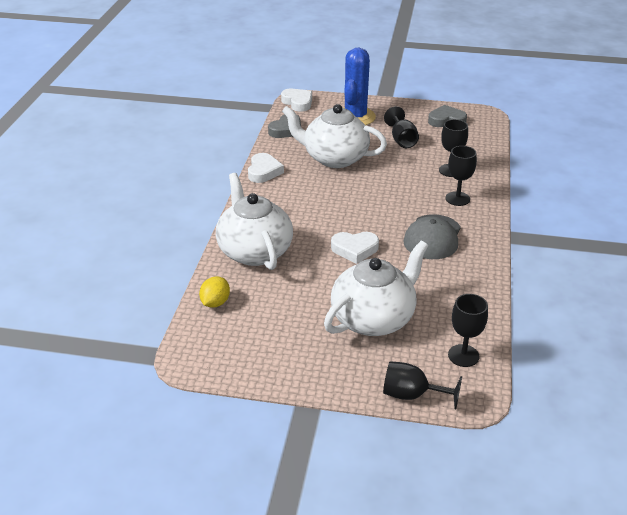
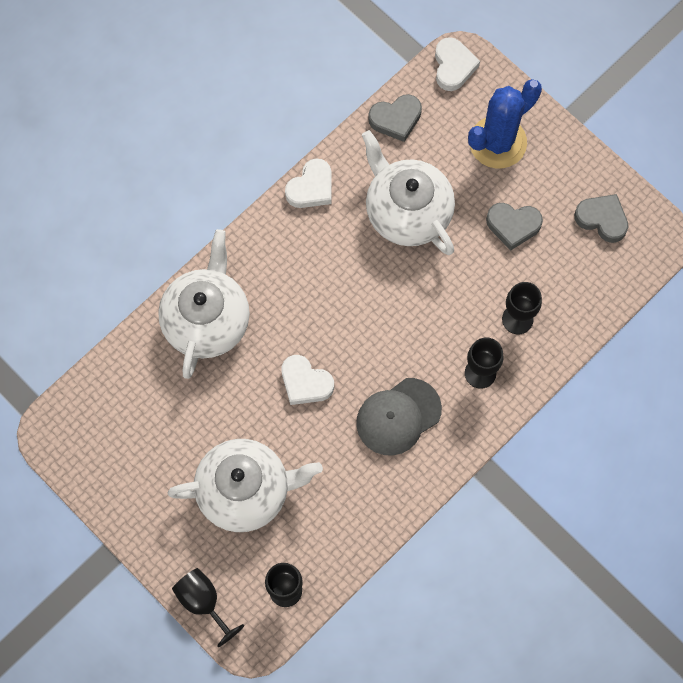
camera: 35 degrees right, 35 degrees up
yellow lemon [199,276,230,308] -> none
black goblet [384,106,419,148] -> grey heart [486,203,543,251]

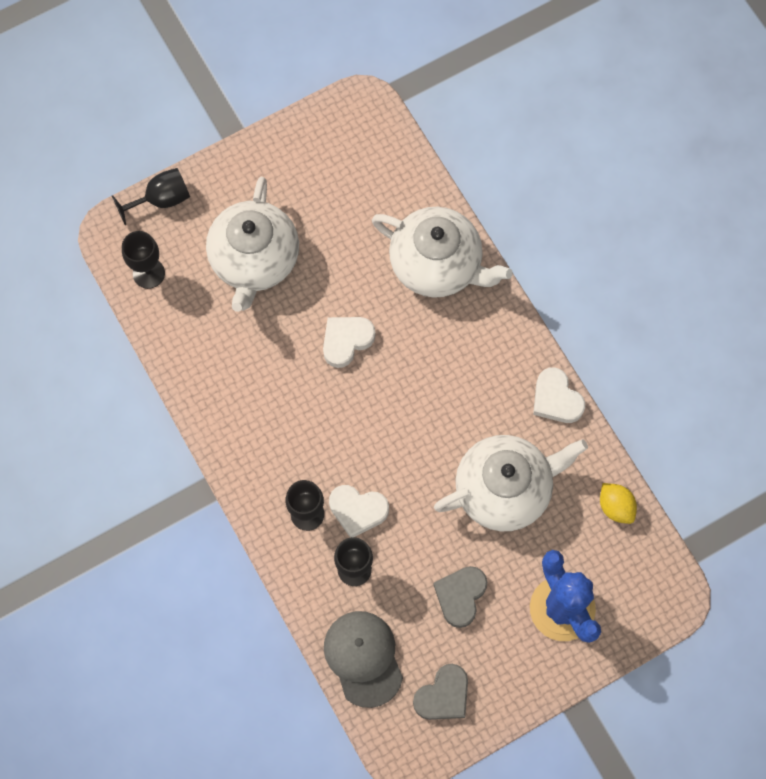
camera: 105 degrees right, 0 degrees up
grey cap [356,378,442,456] -> grey cap moved to [324,611,403,708]
grey heart [368,94,422,142] -> yellow lemon [600,483,637,524]
white heart [435,37,480,91] -> white heart moved to [329,485,389,538]

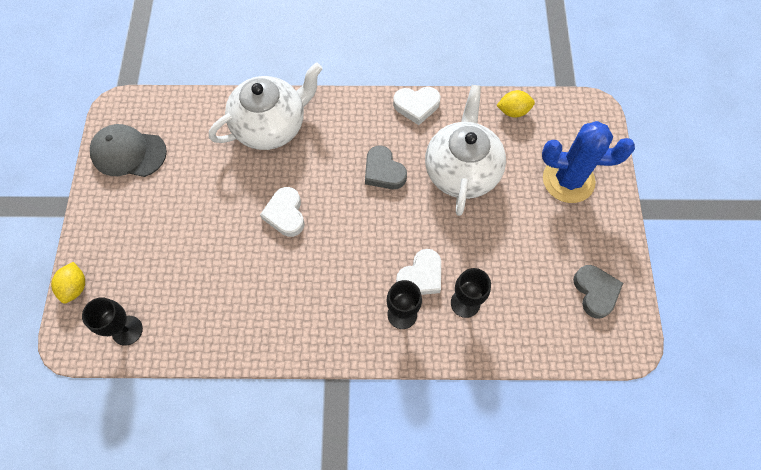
camera: 60 degrees left, 5 degrees down
black goblet [112,168,190,225] -> yellow lemon [51,262,85,303]
white teapot [206,177,299,312] -> none
grey cap [324,611,403,708] -> grey cap moved to [90,124,167,177]
grey heart [433,566,487,628] -> grey heart moved to [365,145,407,189]

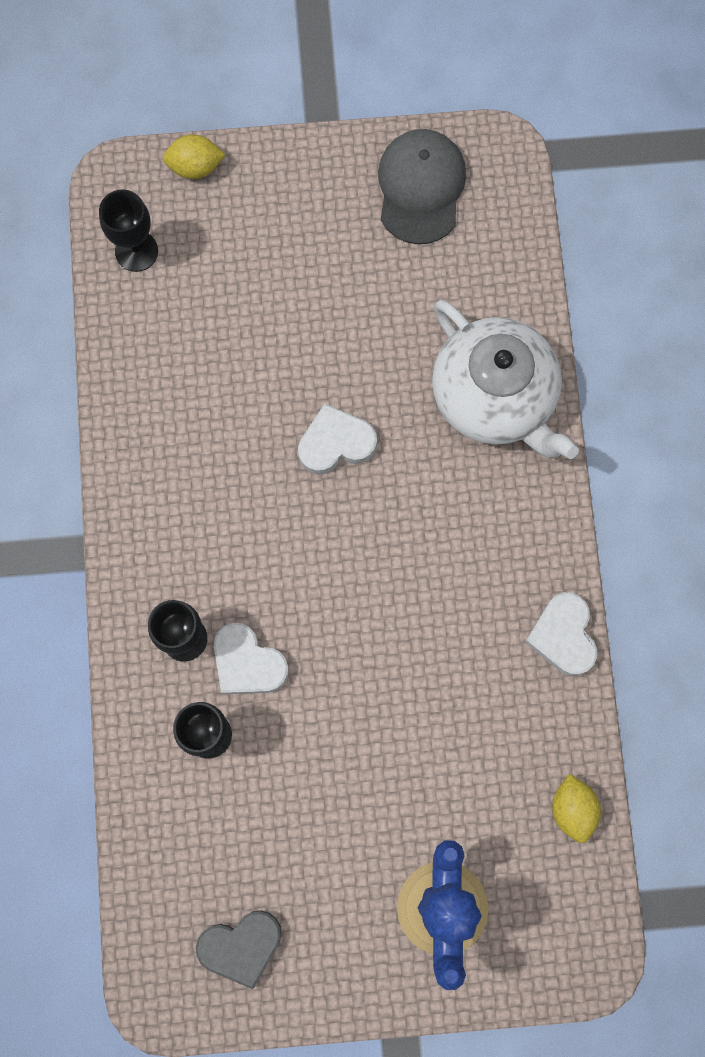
camera: 85 degrees right, 10 degrees up
grey heart [365,145,407,189] -> none
white teapot [425,85,506,216] -> none

